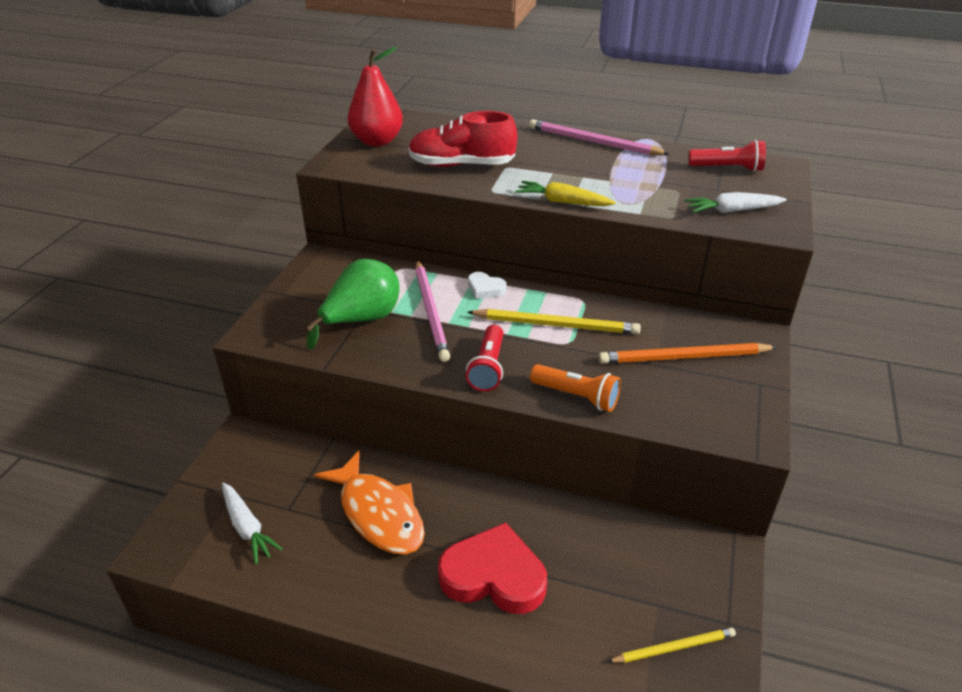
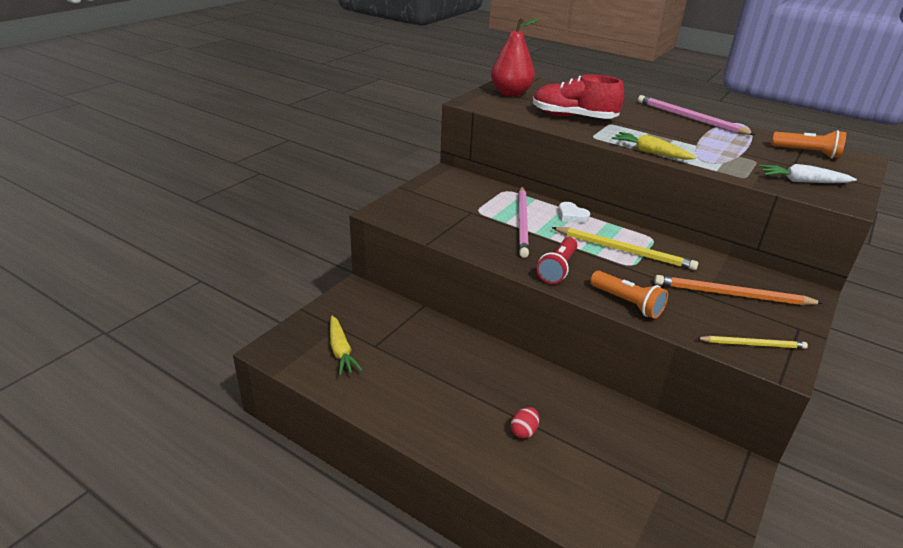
camera: 15 degrees right, 5 degrees down
white carrot [222,482,283,565] -> yellow carrot [330,316,362,376]
green pear [306,259,400,349] -> none
orange fish [314,451,425,555] -> none
red heart [438,522,547,614] -> red egg [511,407,539,439]
yellow pencil [607,627,736,663] -> yellow pencil moved to [696,336,808,349]
red flashlight [688,140,766,172] -> orange flashlight [771,130,846,158]

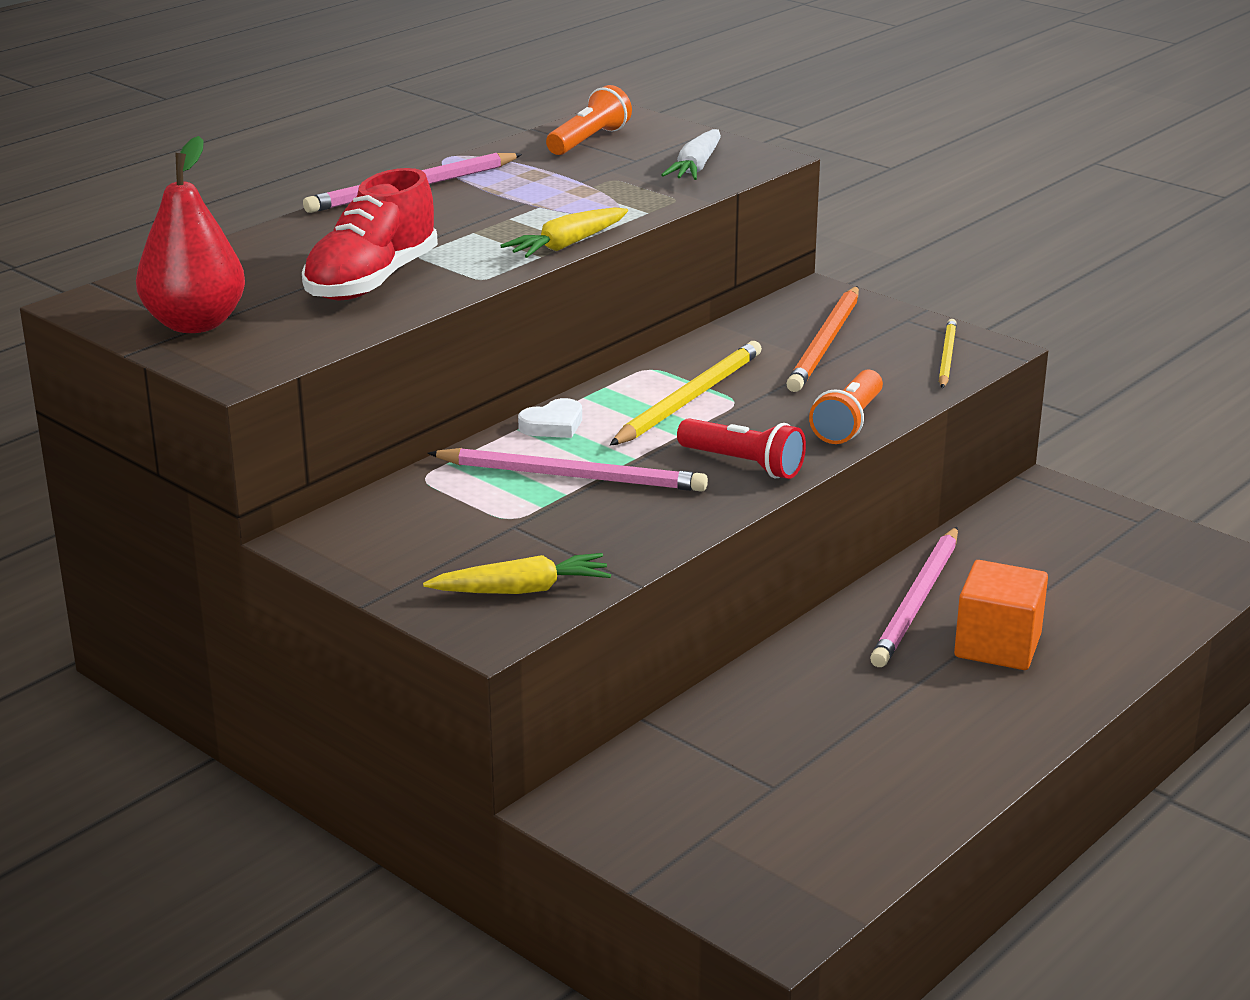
camera: 80 degrees left, 5 degrees down
yellow carrot [330,316,362,376] -> yellow carrot moved to [423,553,611,594]
red egg [511,407,539,439] -> orange cube [954,560,1048,670]
orange flashlight [590,271,668,319] -> orange flashlight turned 150 degrees clockwise [809,370,883,444]
none -> pink pencil [870,527,958,667]

